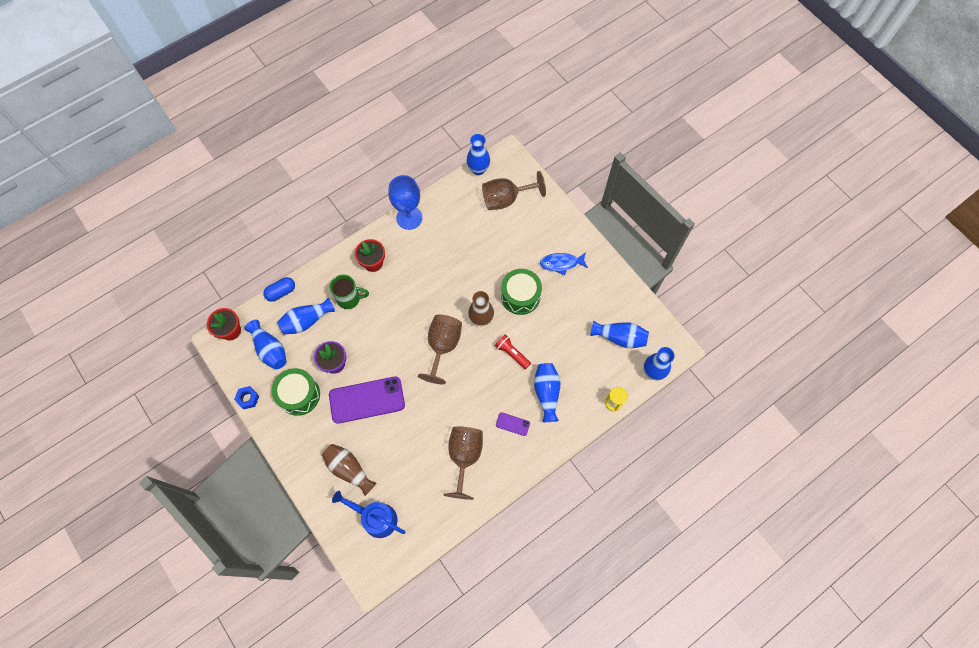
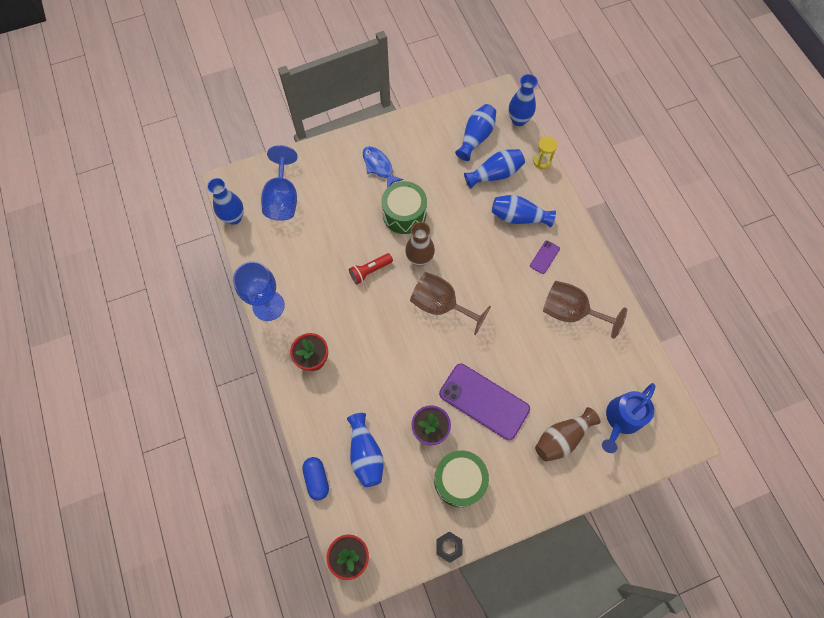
camera: 75 degrees left, 0 degrees up
blue nut [234,386,259,409] -> black nut [437,532,463,563]
blue vase [245,320,287,369] -> blue vase moved to [464,149,525,189]
purple phone [329,377,405,424] -> purple phone turned 60 degrees counterclockwise [439,364,530,440]
green mug [330,274,369,309] -> none
brown goblet [482,171,546,210] -> blue goblet [261,145,298,221]
red flashlight [495,334,531,369] -> red flashlight moved to [349,253,393,284]
blue fish [540,252,588,275] -> blue fish turned 135 degrees clockwise [363,146,403,188]

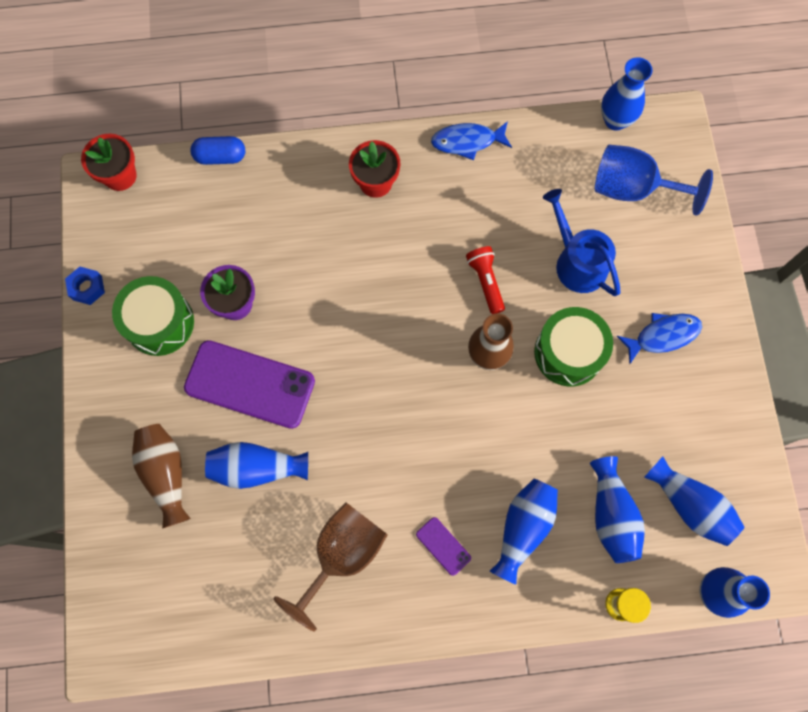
camera: 105 degrees right, 5 degrees up
blue goblet [233,261,285,321] -> blue fish [431,121,512,160]
blue vase [347,413,384,487] -> blue vase moved to [205,442,308,489]
brown goblet [410,272,491,336] -> none
black nut [437,532,463,563] -> blue nut [65,267,105,305]
purple phone [439,364,530,440] -> purple phone turned 60 degrees clockwise [184,340,315,429]
blue watering can [602,383,655,453] -> blue watering can moved to [543,189,621,296]

